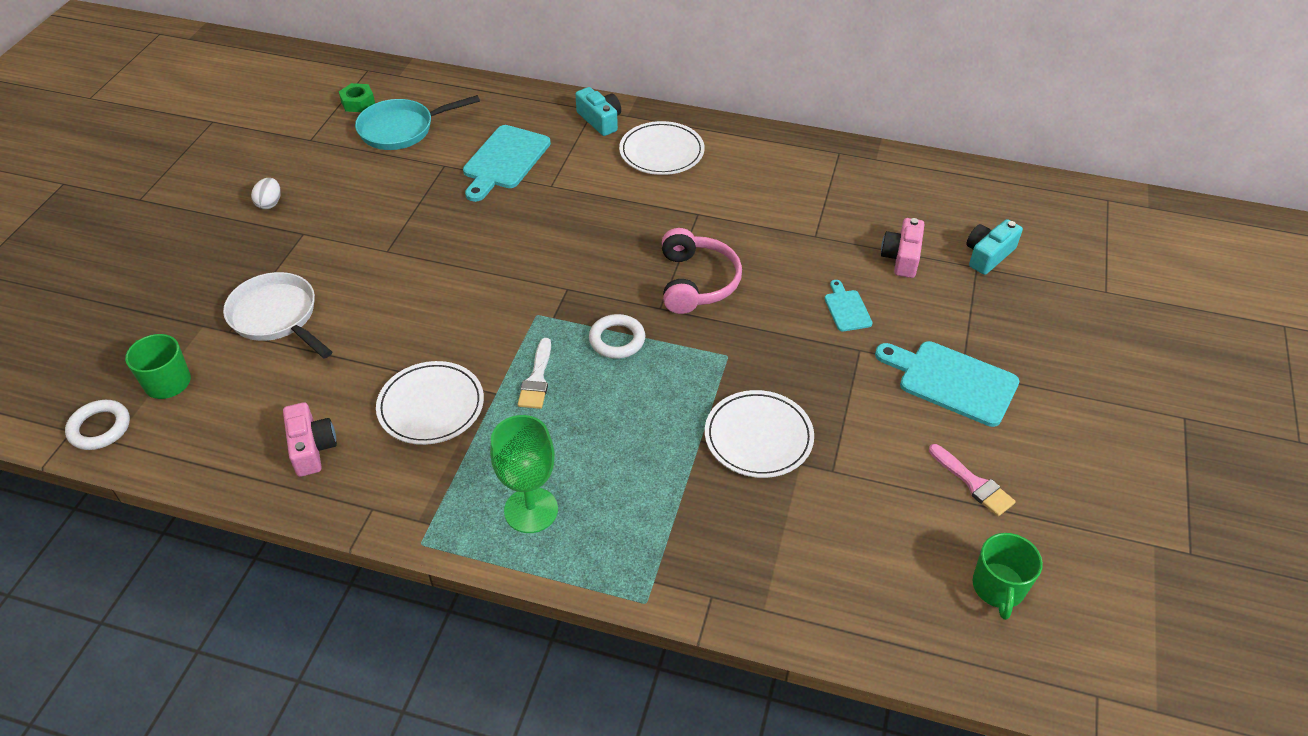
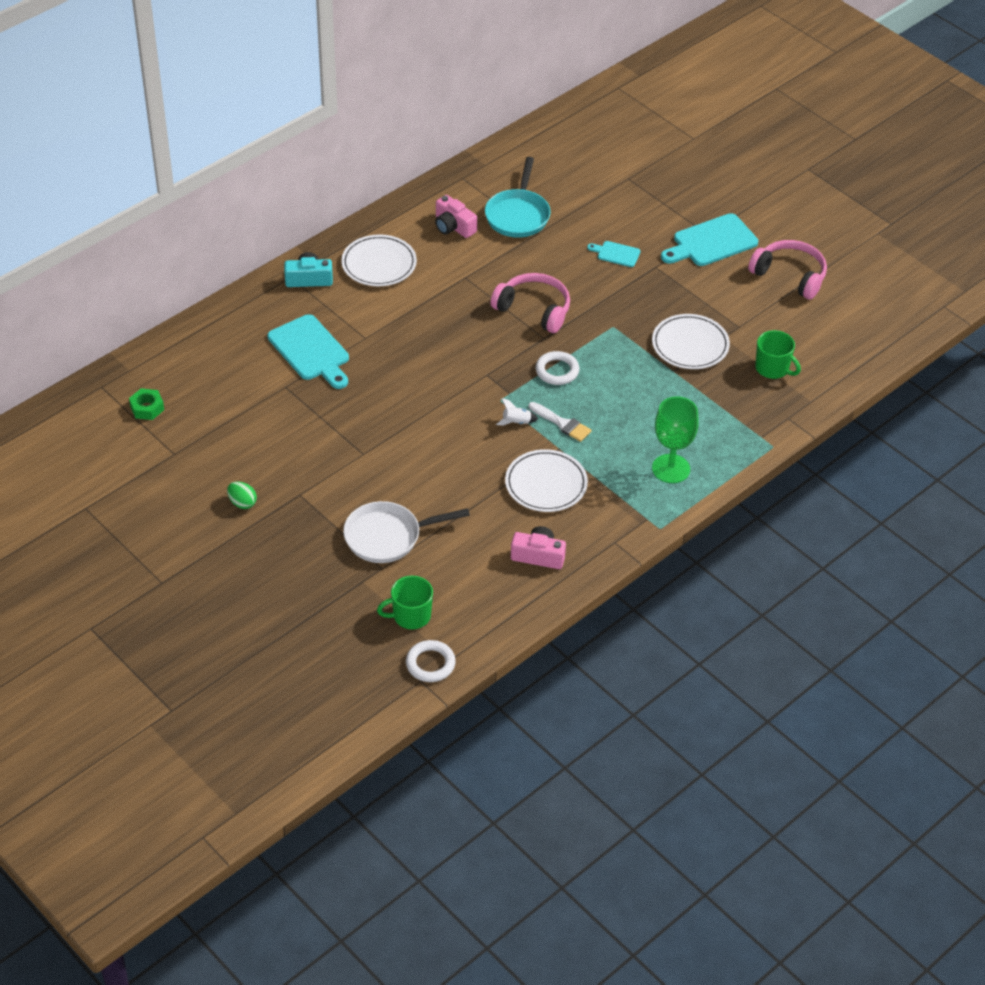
camera: 60 degrees left, 0 degrees up
white egg [251,178,281,209] -> green egg [227,482,257,509]
turquoise pan [355,95,480,150] -> turquoise pan moved to [485,157,551,238]
pink camera [881,218,925,278] -> pink camera moved to [435,195,477,238]
pink brush [929,444,1016,516] -> pink headphones [748,240,827,299]
turquoise camera [967,219,1023,275] -> none
green mug [973,533,1043,620] -> green mug moved to [755,330,801,379]
none -> white rocket [496,398,538,425]

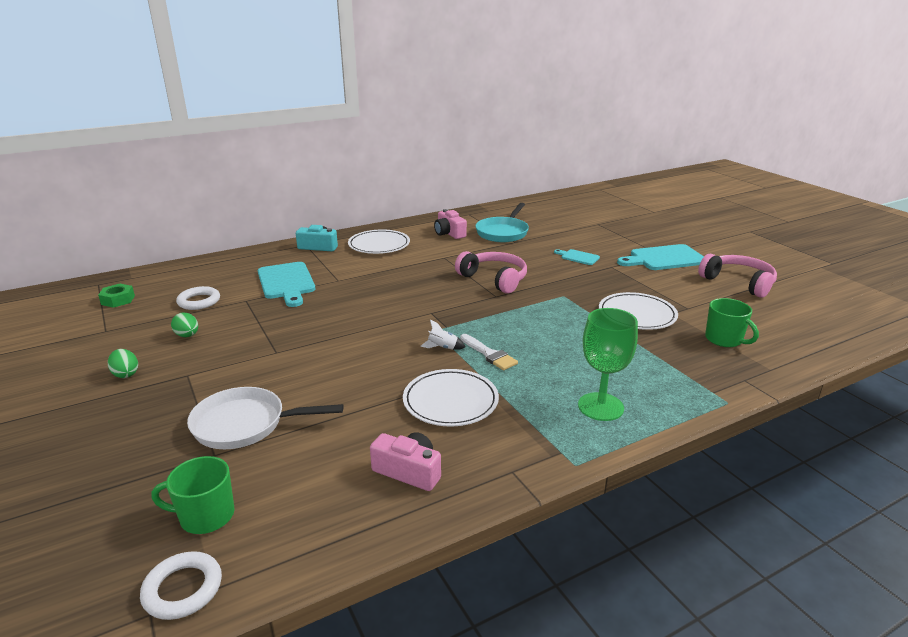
camera: 15 degrees right, 20 degrees down
white ring [536,351,580,385] -> white ring moved to [176,286,220,310]
none -> green egg [171,313,198,337]

